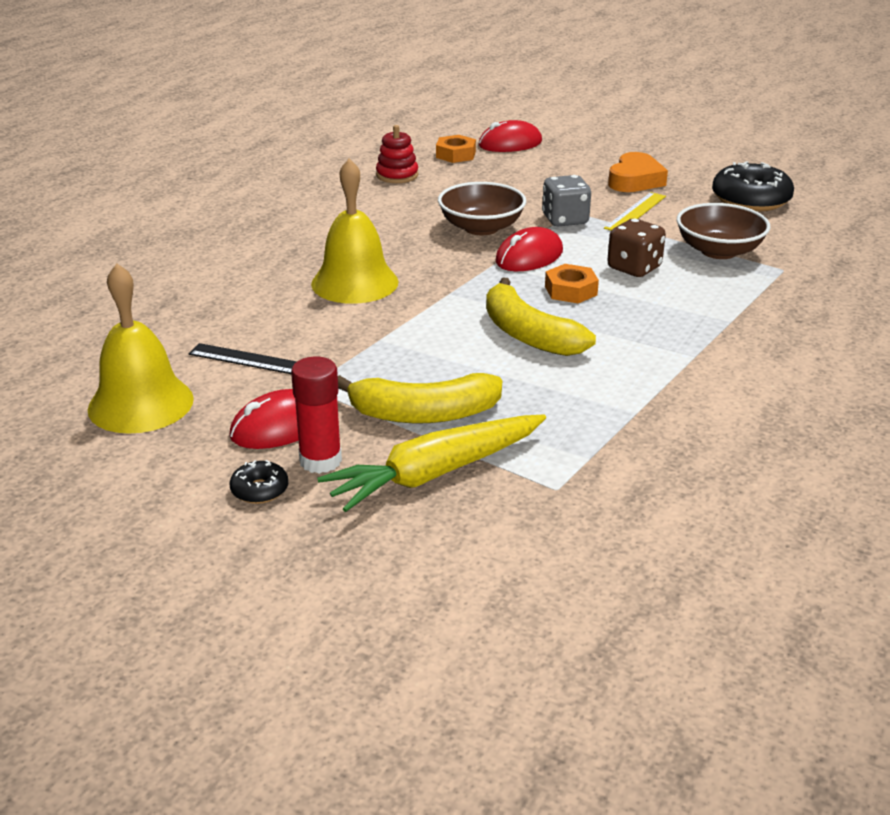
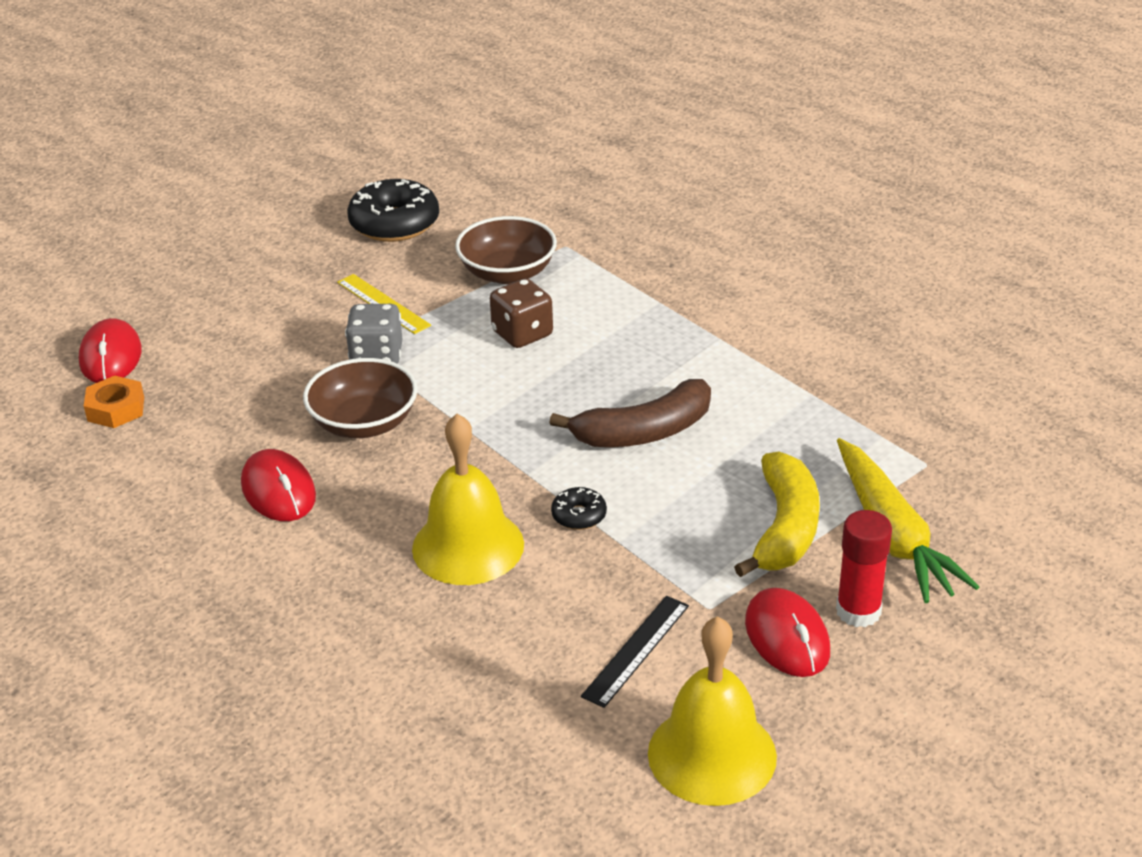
camera: 75 degrees left, 5 degrees up
black donut [230,460,288,504] -> black donut moved to [551,487,607,530]
red stacking toy [376,125,418,183] -> none
yellow banana [486,277,596,356] -> brown banana [549,379,711,447]
red mouse [495,227,563,271] -> red mouse moved to [241,449,316,521]
orange nut [545,264,599,303] -> none
orange heart [608,152,668,192] -> none

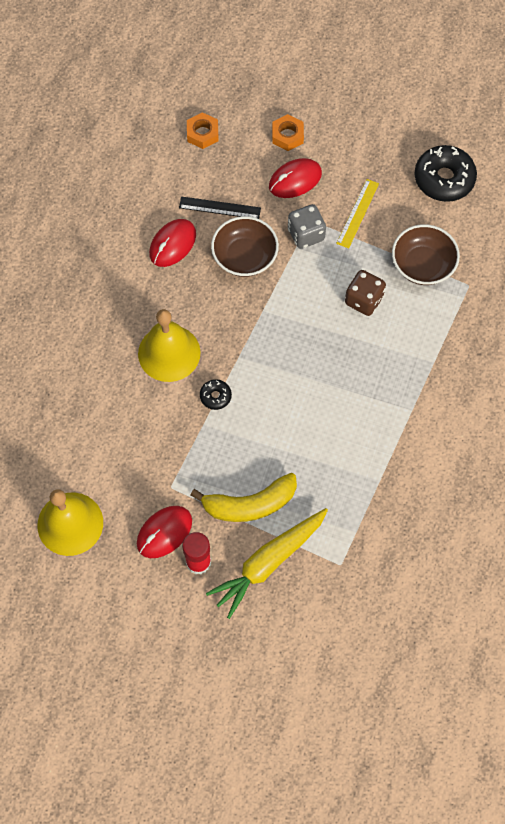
camera: 65 degrees right, 30 degrees up
red mouse [79,318,142,383] -> red mouse moved to [269,158,322,198]
brown banana [549,379,711,447] -> none
black ruler [581,596,689,708] -> black ruler moved to [179,196,261,219]
none -> orange nut [272,114,304,151]

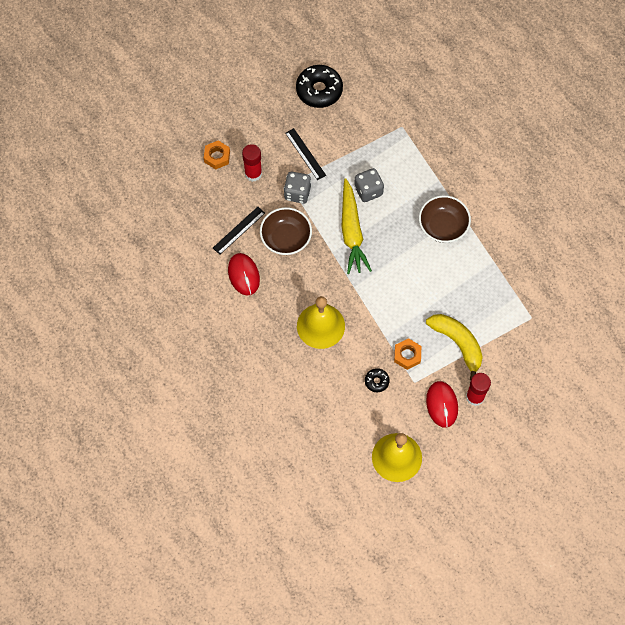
camera: 55 degrees left, 0 degrees up
orange nut [187,112,219,149] -> orange nut moved to [394,338,421,370]
yellow banana [190,473,297,522] -> yellow banana turned 60 degrees counterclockwise [426,314,483,381]
black donut [200,379,232,410] -> black donut moved to [365,368,389,392]
yellow carrot [206,508,328,619] -> yellow carrot moved to [342,178,372,274]
red mouse [269,158,322,198] -> red glue stick [242,144,262,182]
yellow ruler [336,179,379,248] -> black ruler [285,128,326,180]
brown dice [345,270,386,316] -> grey dice [354,168,384,202]
brown bowl [392,224,460,285] -> brown bowl moved to [419,195,471,243]

